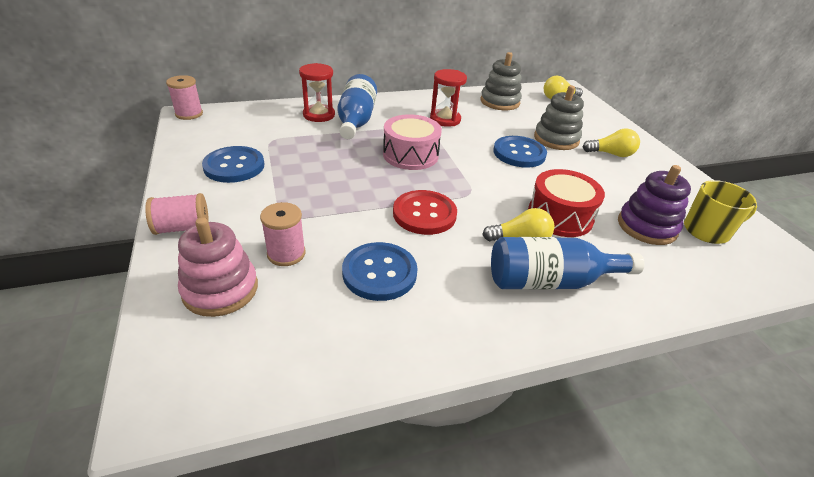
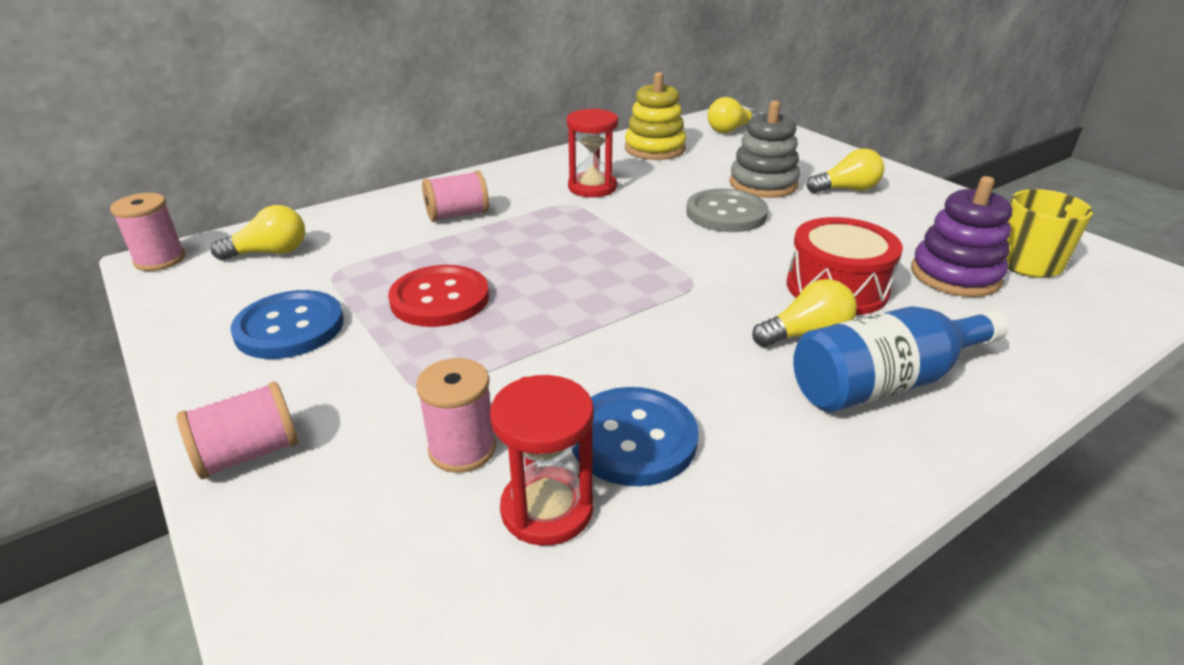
camera: 15 degrees left, 5 degrees down
pink stacking toy [178,217,258,317] -> none
red hourglass [299,63,335,122] -> red hourglass moved to [490,375,594,546]
blue bottle [337,74,377,139] -> pink spool [422,170,489,222]
pink drum [383,114,442,170] -> none
red button [393,190,457,235] -> red button moved to [388,265,489,327]
grey stacking toy [480,52,522,110] -> yellow stacking toy [625,72,686,160]
blue button [493,136,547,168] -> grey button [686,189,769,232]
none -> yellow light bulb [211,205,305,260]

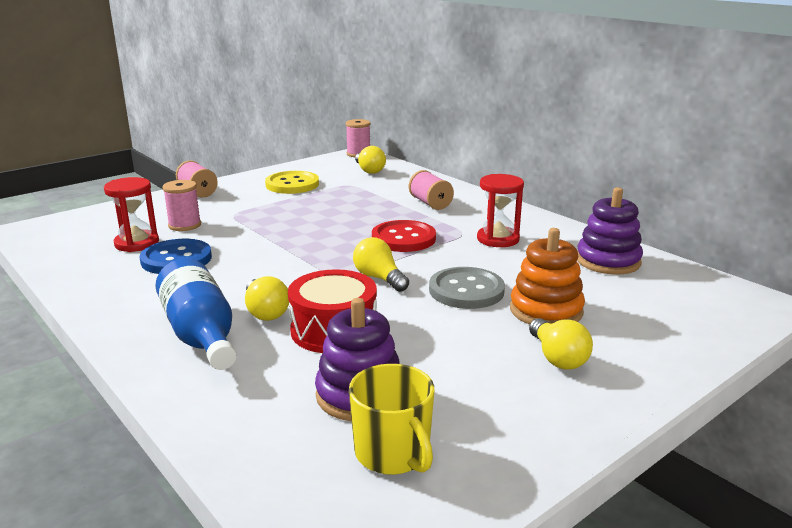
camera: 85 degrees right, 10 degrees down
blue button [230,290,344,359] -> yellow button [265,171,319,194]
red button [388,265,489,327] -> red button moved to [372,220,436,252]
yellow stacking toy [625,72,686,160] -> purple stacking toy [577,187,643,274]
yellow light bulb [708,97,760,133] -> yellow light bulb moved to [353,237,409,292]
grey stacking toy [729,101,800,198] -> orange stacking toy [510,228,585,324]

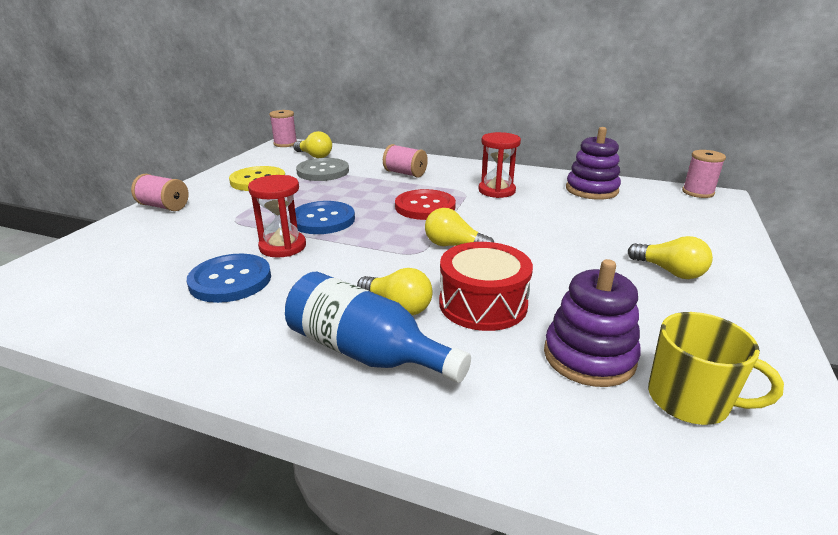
camera: 30 degrees left, 5 degrees up
red hourglass [104,177,159,252] -> red hourglass moved to [248,175,306,258]
pink spool [162,180,201,231] -> pink spool moved to [682,150,726,198]
grey button [429,267,505,309] -> grey button moved to [296,158,349,181]
orange stacking toy [510,228,585,324] -> none
none -> blue button [295,201,355,234]

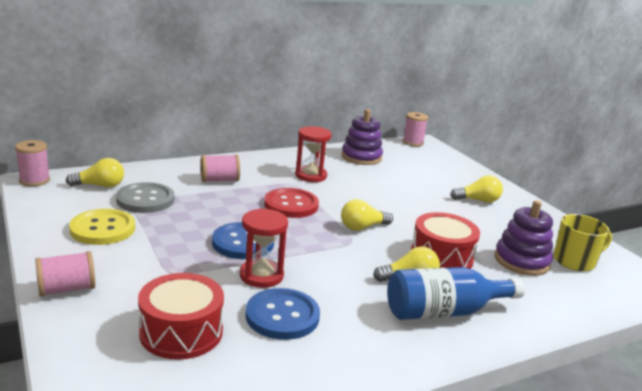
camera: 50 degrees left, 5 degrees down
none -> red drum [138,273,224,360]

